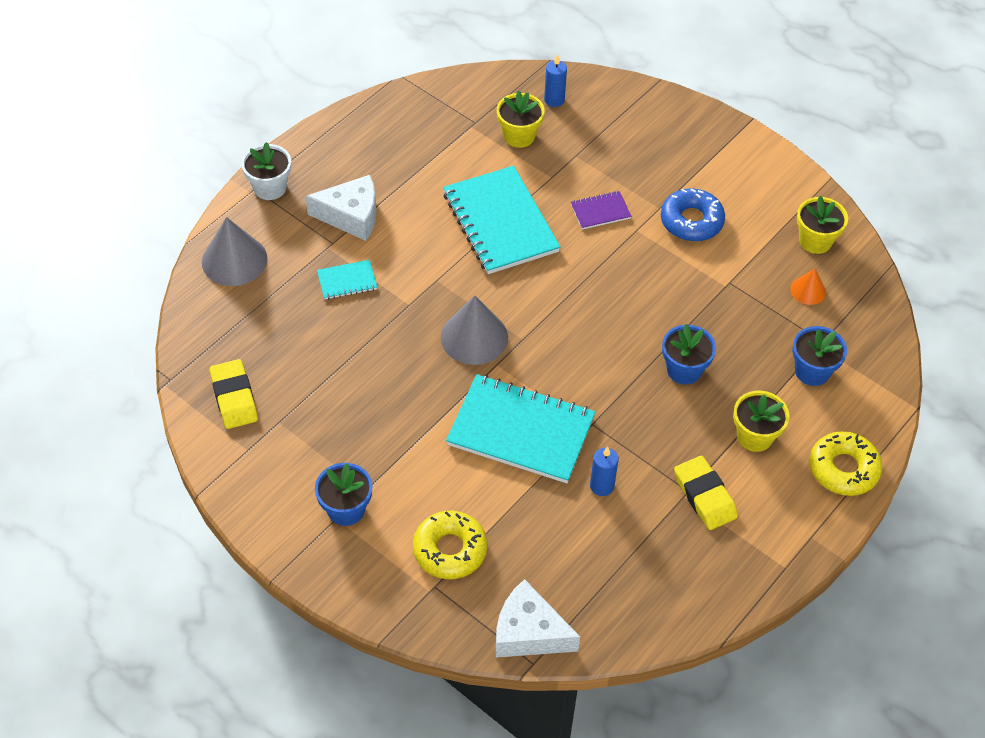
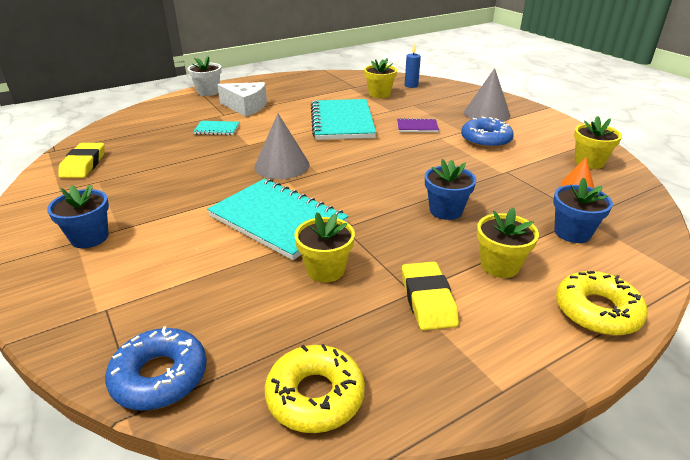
camera: 20 degrees right, 20 degrees down
grey cone [202,217,268,286] -> grey cone moved to [464,68,511,122]
yellow donut [413,511,487,579] -> yellow donut moved to [265,344,365,433]
white cheese [496,579,580,658] -> blue donut [105,326,207,411]
blue candle [590,447,619,496] -> yellow flower pot [294,212,355,283]

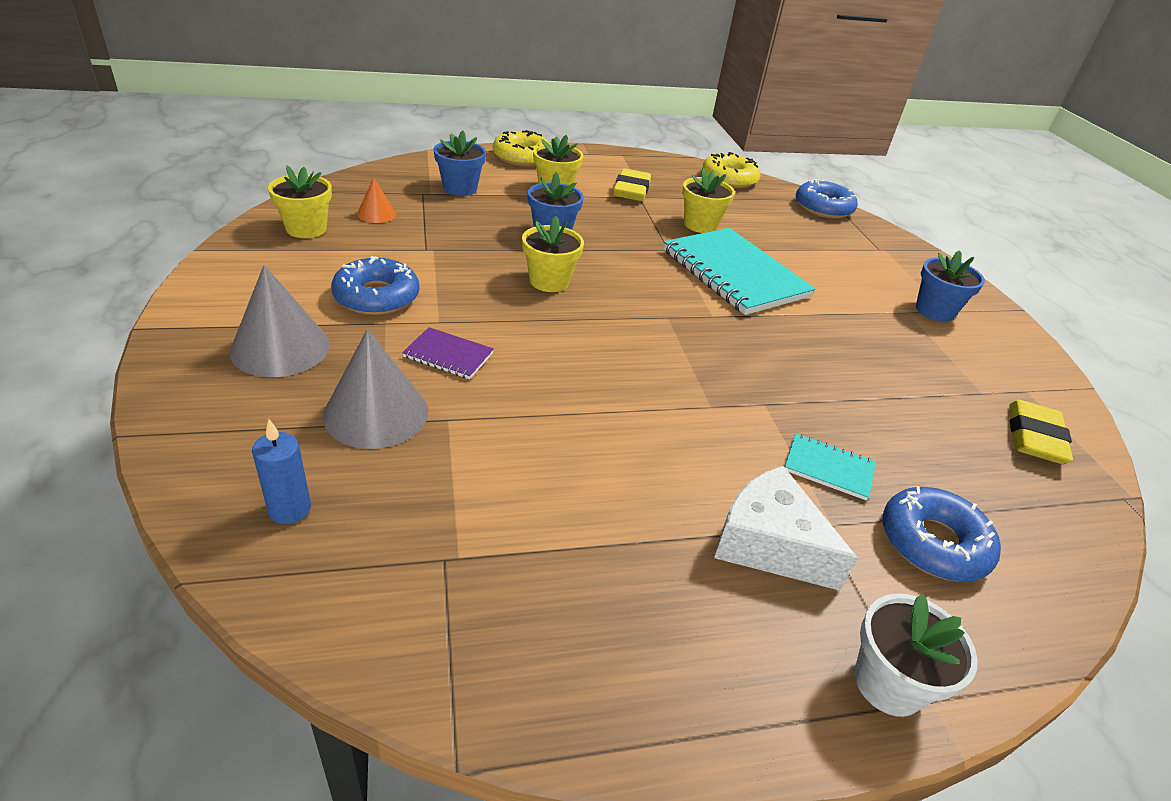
camera: 165 degrees left, 5 degrees up
grey cone [254,114,310,179] -> grey cone moved to [323,329,428,449]
turquoise notebook [311,99,376,140] -> none
yellow flower pot [364,58,397,98] -> yellow flower pot moved to [522,216,584,292]
none -> blue donut [883,486,1001,582]

